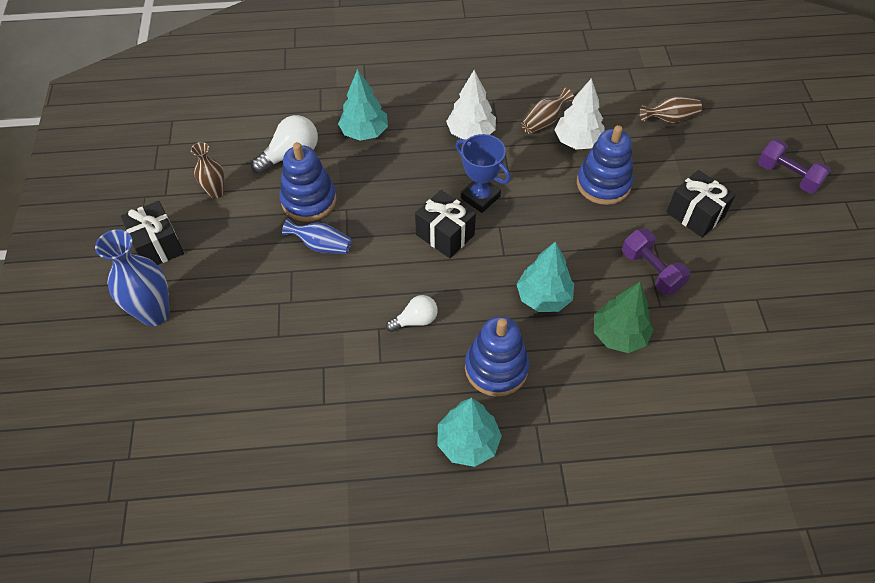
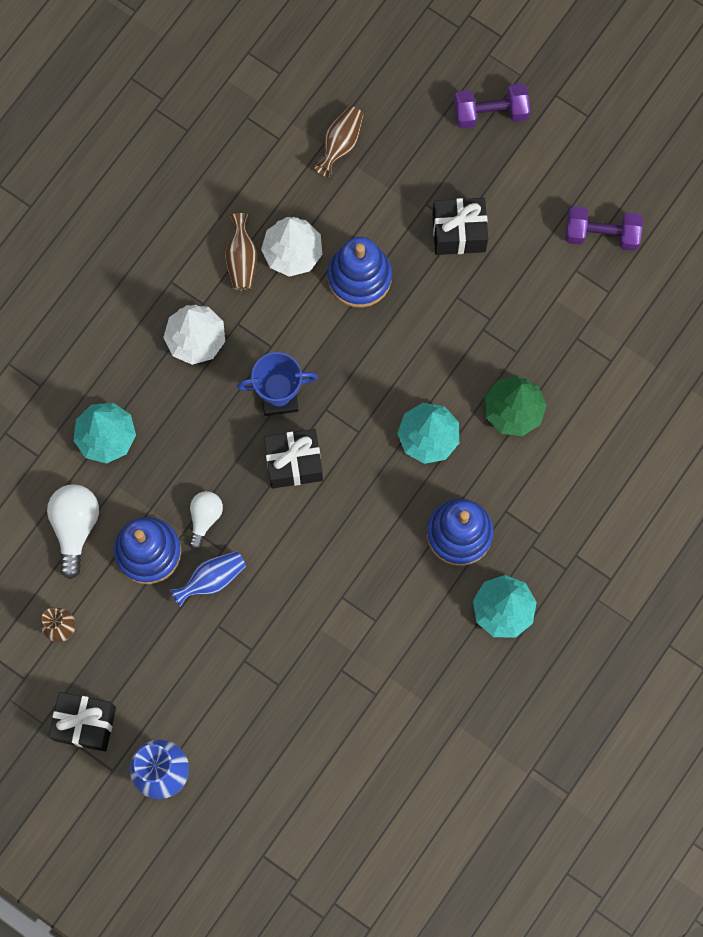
camera: 50 degrees left, 20 degrees up
white light bulb [386,295,438,332] -> white light bulb moved to [189,491,223,550]
purple dumbbell [622,229,691,295] -> purple dumbbell moved to [565,206,643,251]

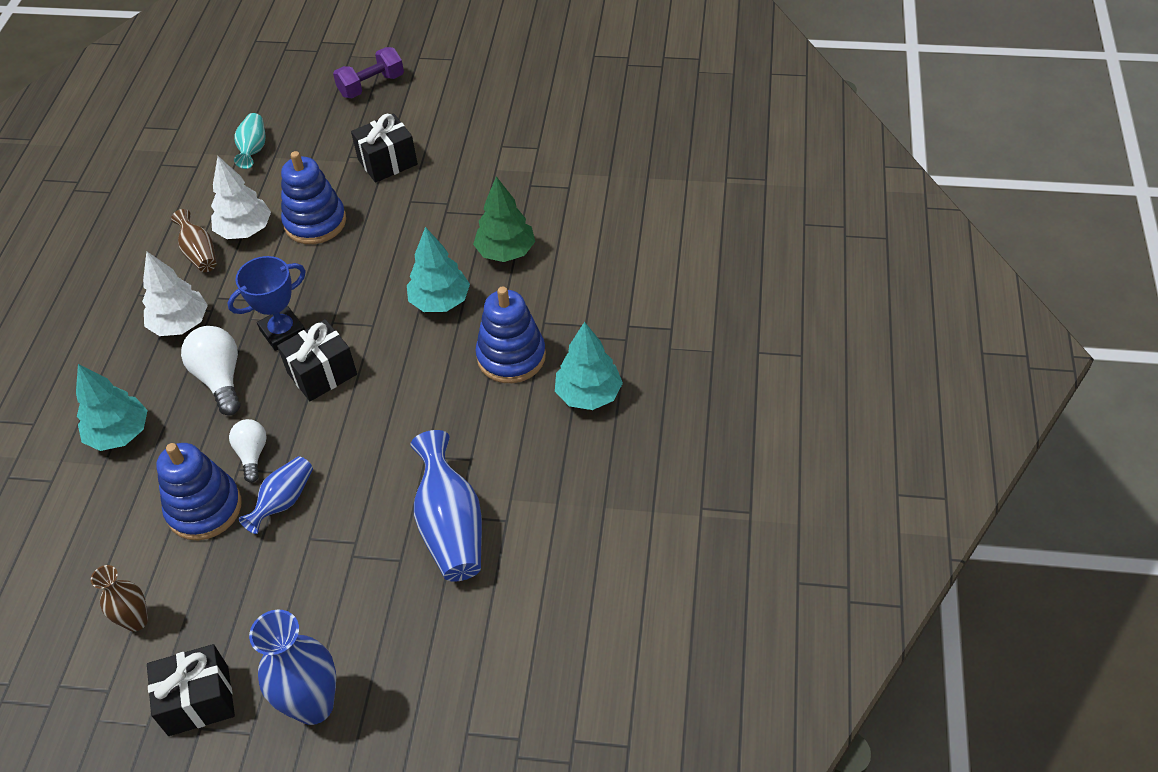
camera: 25 degrees left, 25 degrees down
white light bulb [47,484,99,579] -> white light bulb moved to [181,326,240,416]
brown vase [314,106,363,177] -> turquoise vase [234,113,265,169]
purple dumbbell [565,206,643,251] -> none
none -> blue vase [410,430,482,582]

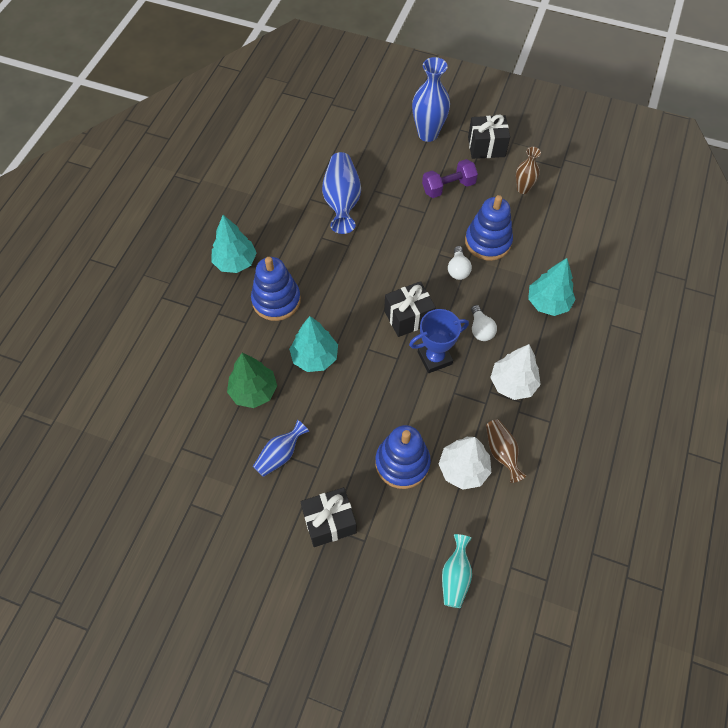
camera: 170 degrees left, 10 degrees up
white light bulb [181,326,240,416] -> white light bulb [471,305,497,341], size x0.64
blue vase [239,456,313,534] -> blue vase moved to [253,420,309,477]
purple dumbbell [333,47,404,98] -> purple dumbbell moved to [422,159,478,198]

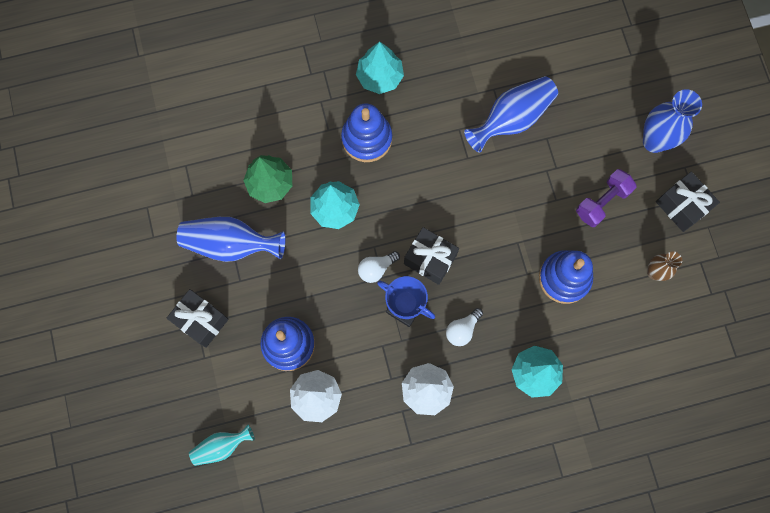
camera: 55 degrees right, 15 degrees up
blue vase [253,420,309,477] -> blue vase [177,217,285,262], size x1.69
purple dumbbell [422,159,478,198] -> purple dumbbell turned 75 degrees counterclockwise [576,169,637,227]
white light bulb [448,246,472,280] -> white light bulb moved to [358,251,400,283]
brown vase [486,419,527,483] -> none

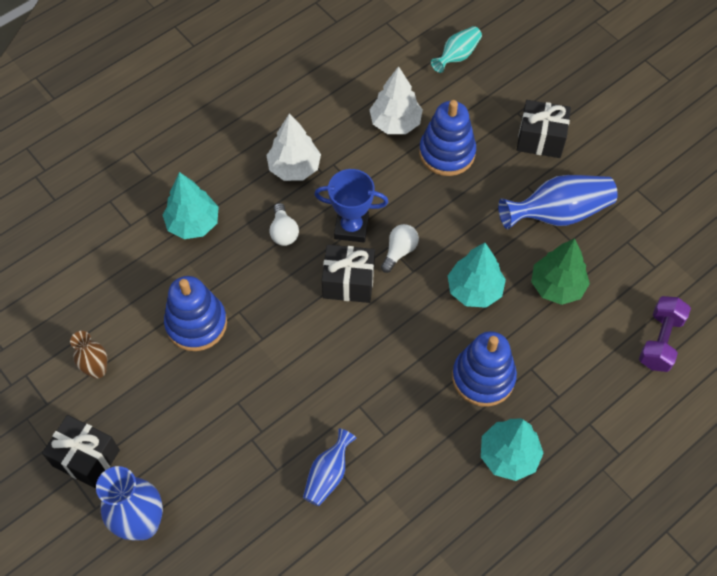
camera: 155 degrees right, 15 degrees down
white light bulb [446,308,483,346] -> white light bulb turned 150 degrees clockwise [269,203,299,246]
blue vase [464,76,558,153] -> blue vase [303,428,357,506], size x0.59
purple dumbbell [576,169,637,227] -> purple dumbbell moved to [639,296,691,372]

